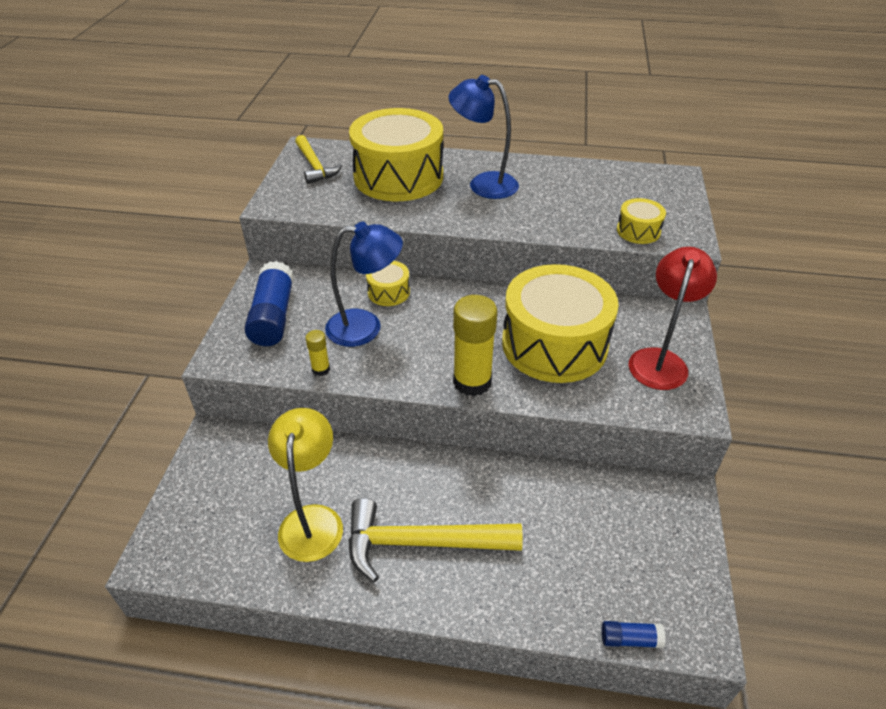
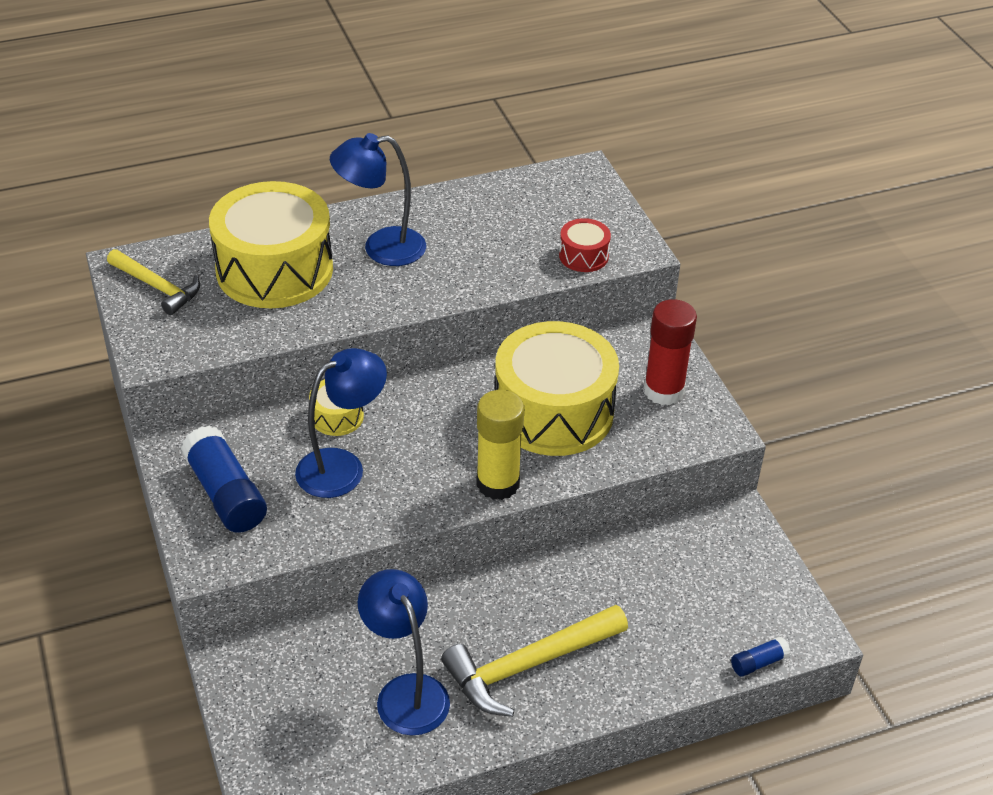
camera: 30 degrees left, 0 degrees up
yellow lamp [268,408,343,562] -> blue lamp [358,569,450,735]
yellow glue stick [305,330,330,376] -> none
yellow drum [617,198,666,244] -> red drum [559,218,611,272]
red lamp [629,247,717,390] -> red glue stick [644,299,697,405]

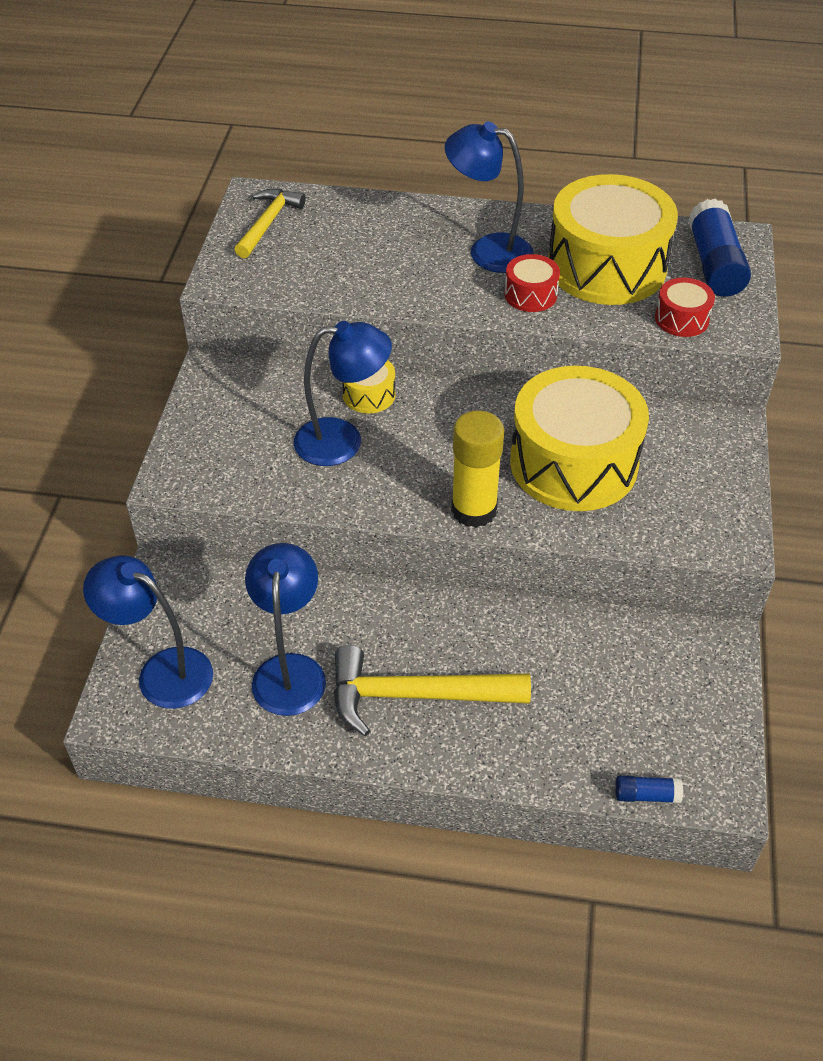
camera: 30 degrees right, 5 degrees up
yellow hammer [107,249,200,315] -> yellow hammer turned 135 degrees counterclockwise [234,189,306,258]
blue glue stick [181,425,267,533] -> blue glue stick moved to [688,199,751,297]
yellow drum [209,181,333,308] -> yellow drum moved to [548,174,678,305]
red glue stick [644,299,697,405] -> none
none -> blue lamp [83,555,213,709]
none -> red drum [505,254,560,312]

